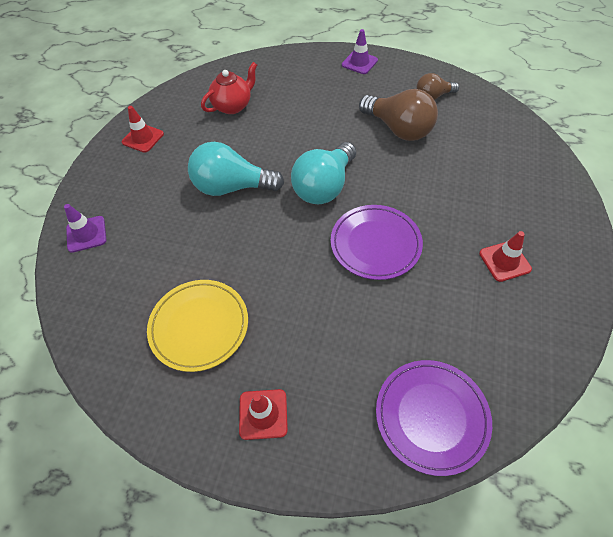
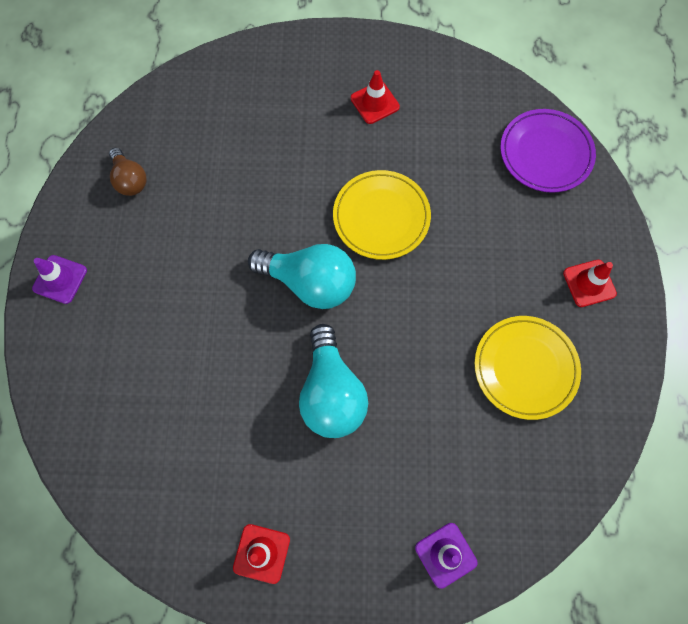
camera: 105 degrees left, 15 degrees up
red teapot [201,62,257,114] -> none
purple plate [331,205,423,280] -> yellow plate [333,170,431,260]
brown light bulb [359,89,438,141] -> none

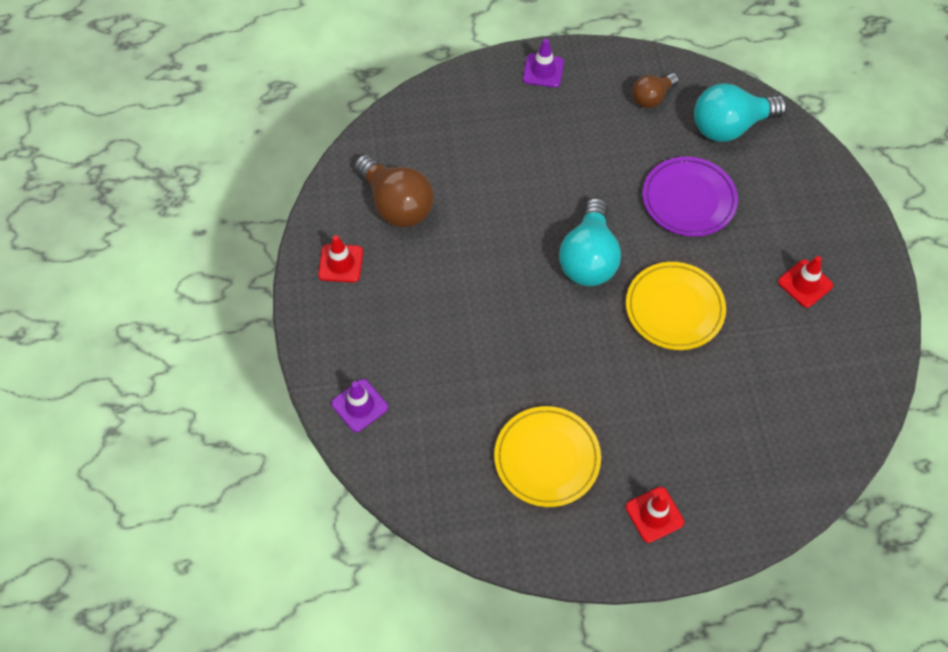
camera: 80 degrees right, 10 degrees down
turquoise light bulb [299,324,368,438] -> turquoise light bulb moved to [694,83,787,142]
purple plate [500,109,596,193] -> purple plate moved to [643,157,738,237]
none -> brown light bulb [354,154,434,227]

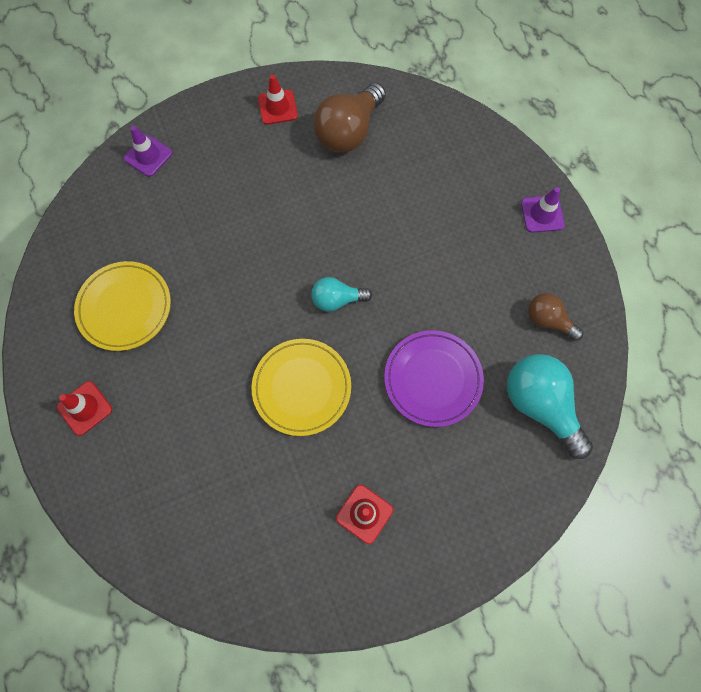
camera: 75 degrees right, 10 degrees up
turquoise light bulb [559,198,621,286] -> turquoise light bulb [311,277,372,312], size x0.58

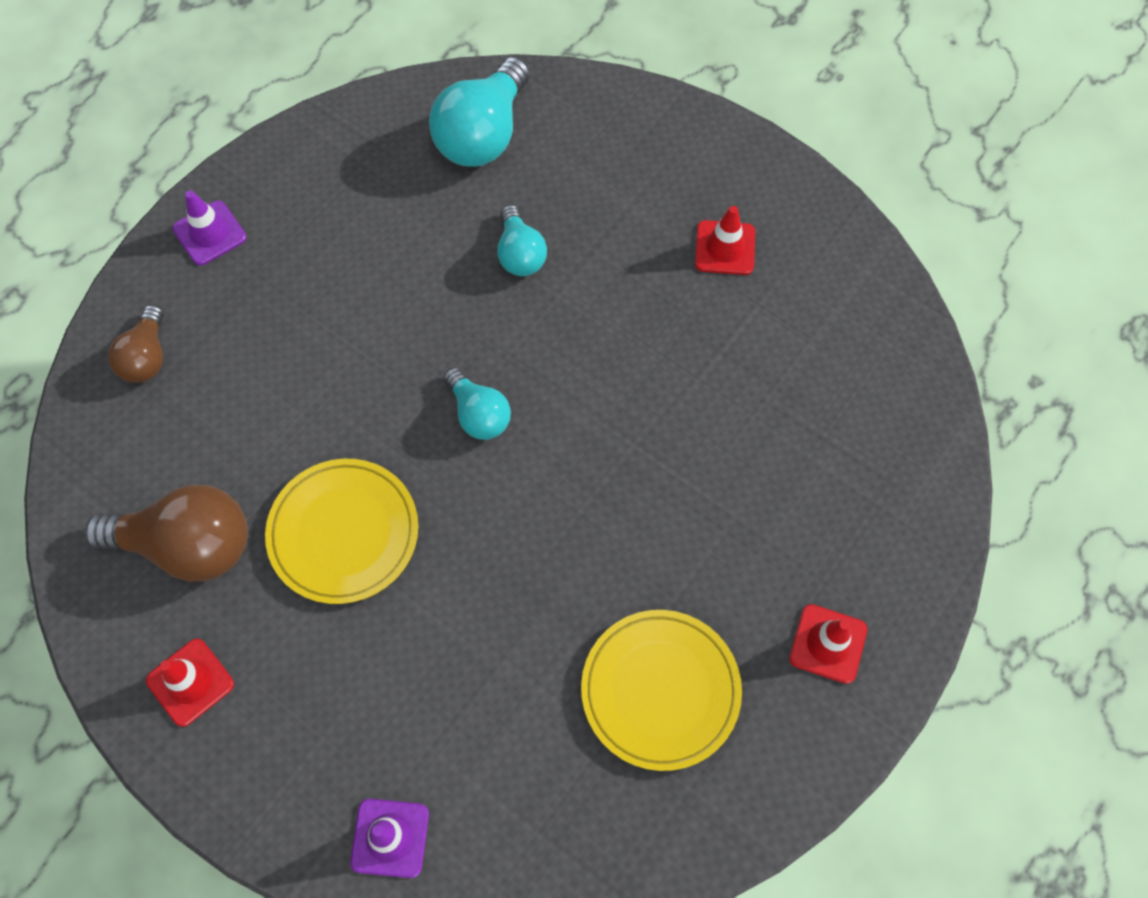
camera: 120 degrees left, 5 degrees down
yellow plate [251,339,351,436] -> yellow plate moved to [265,459,418,604]
purple plate [384,330,484,427] -> turquoise light bulb [497,205,547,276]
brown light bulb [528,293,583,341] -> brown light bulb moved to [108,305,164,383]

